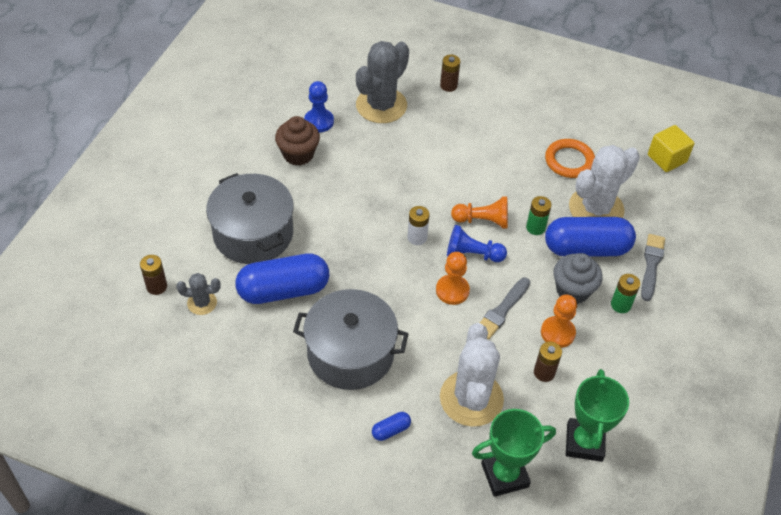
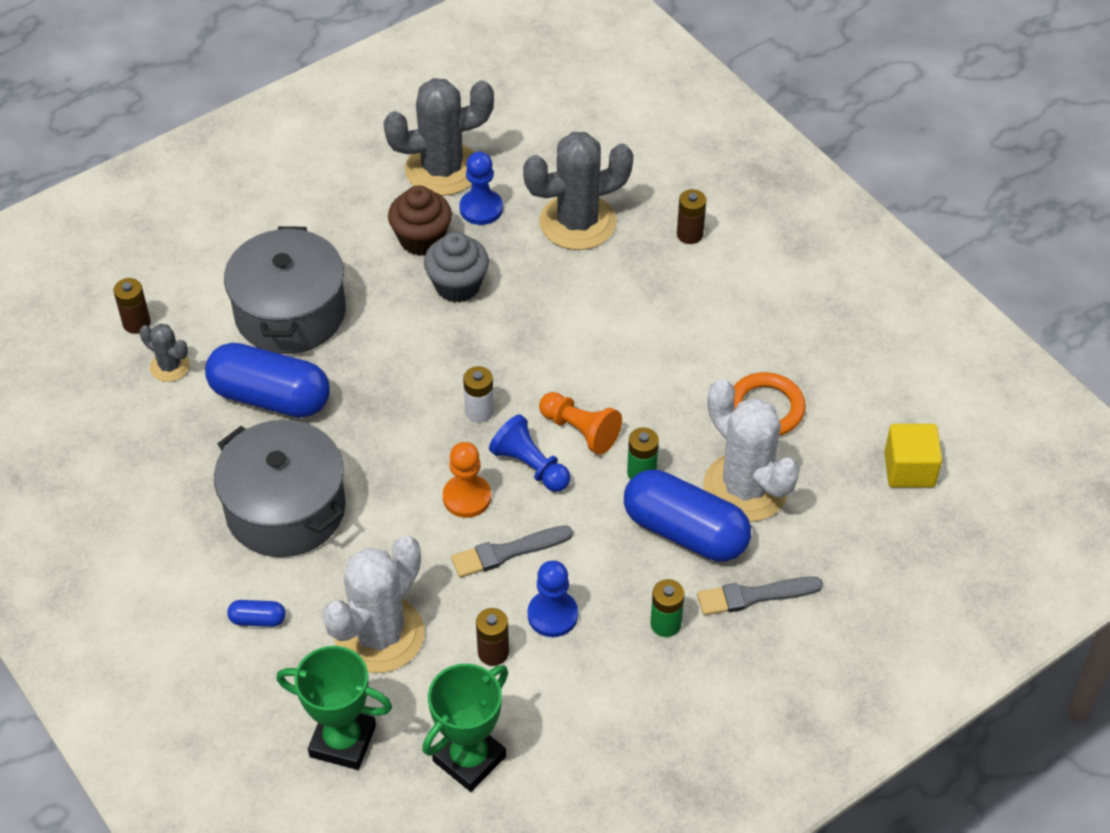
camera: 35 degrees right, 0 degrees up
orange pawn [541,294,577,348] -> blue pawn [528,561,578,637]
grey cupcake [553,253,603,304] -> grey cupcake moved to [424,232,489,303]
white cactus [569,145,640,218] -> white cactus turned 60 degrees clockwise [703,379,800,522]
grey brush [641,234,665,301] -> grey brush turned 150 degrees counterclockwise [697,577,823,615]
none -> grey cactus [383,78,494,196]

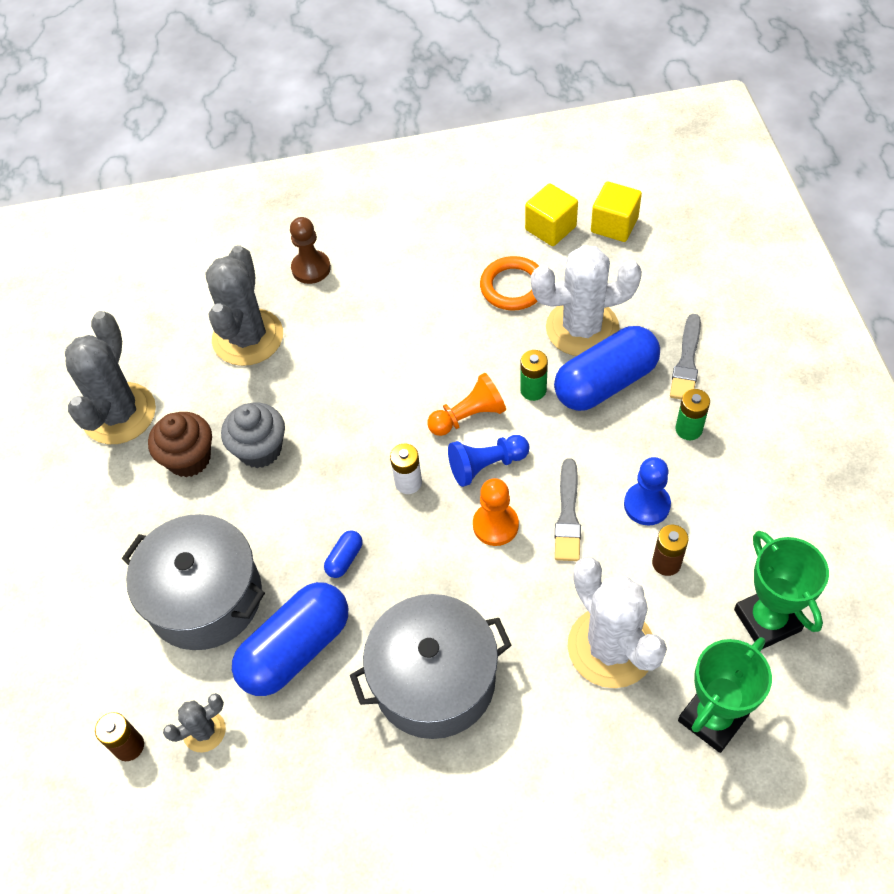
camera: 60 degrees left, 5 degrees up
blue capsule [227,600,286,627] -> blue capsule moved to [324,530,363,578]
blue pawn [460,152,503,225] -> none
brown battery [677,189,706,244] -> brown pawn [290,217,331,284]
none -> yellow cube [525,183,578,246]

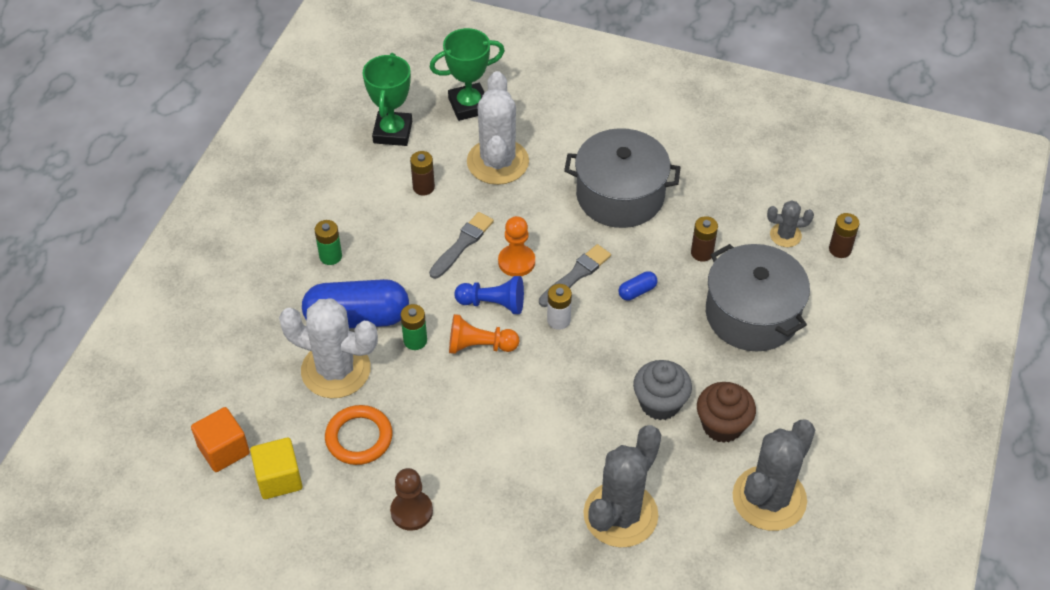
camera: 155 degrees left, 5 degrees down
blue capsule [232,582,348,696] -> brown battery [691,216,718,262]
brown pawn [290,217,331,284] -> brown pawn moved to [390,468,433,531]
yellow cube [591,182,642,242] -> orange cube [191,407,250,472]
blue pawn [624,457,671,526] -> none
grey brush [670,314,701,400] -> grey brush moved to [539,244,611,307]

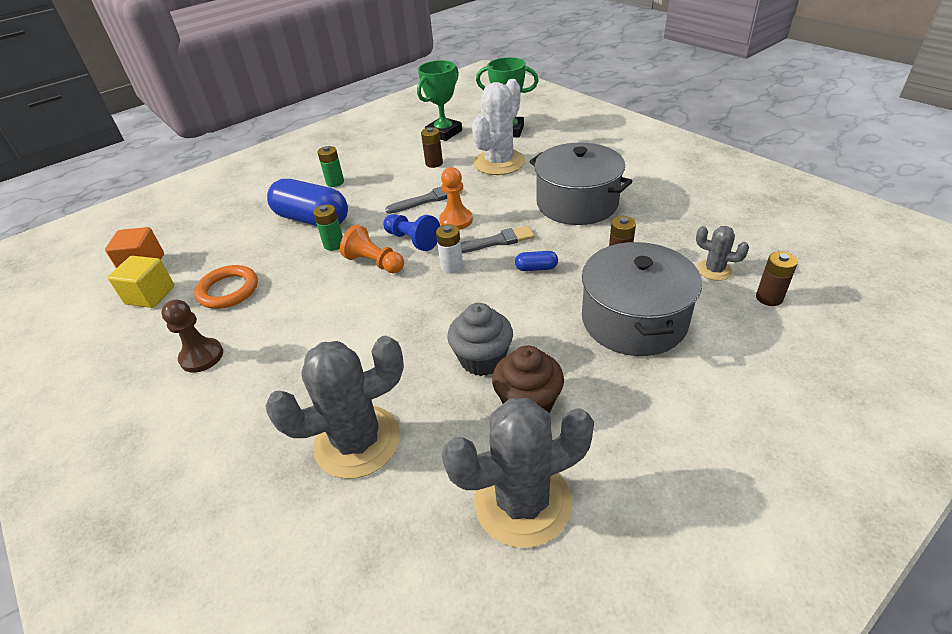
camera: 35 degrees right, 10 degrees down
white cactus [279,298,378,398] -> none

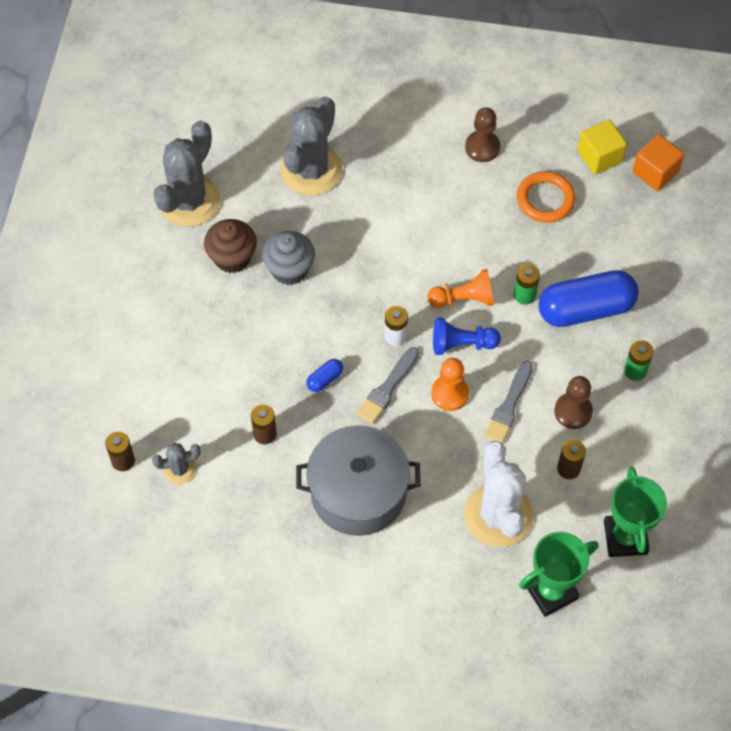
camera: 135 degrees right, 20 degrees up
grey pot [582,242,702,356] -> none
none -> brown pawn [554,376,593,429]

